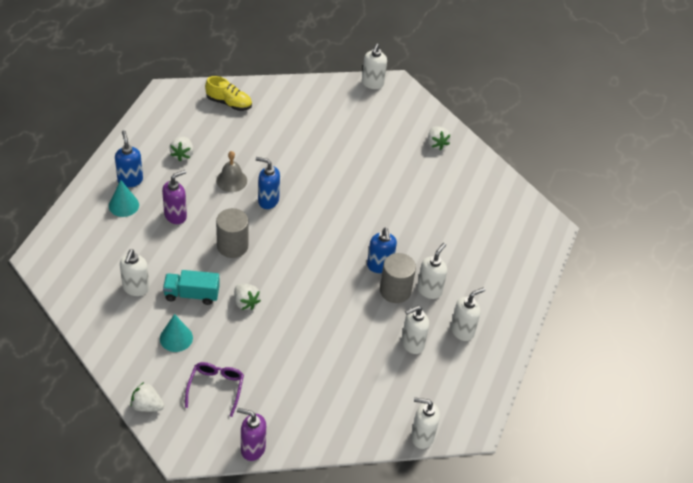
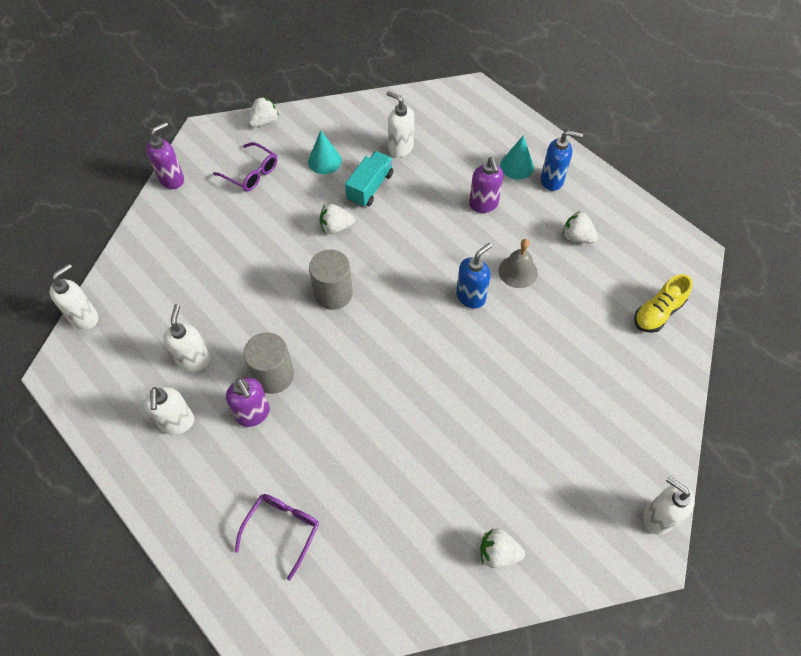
camera: 120 degrees right, 10 degrees up
grey cylinder [216,208,249,258] -> grey cylinder moved to [309,250,353,310]
blue soap dispenser [367,228,397,273] -> none
white soap dispenser [417,243,447,299] -> purple soap dispenser [226,378,270,427]
none -> purple glasses [235,494,319,581]

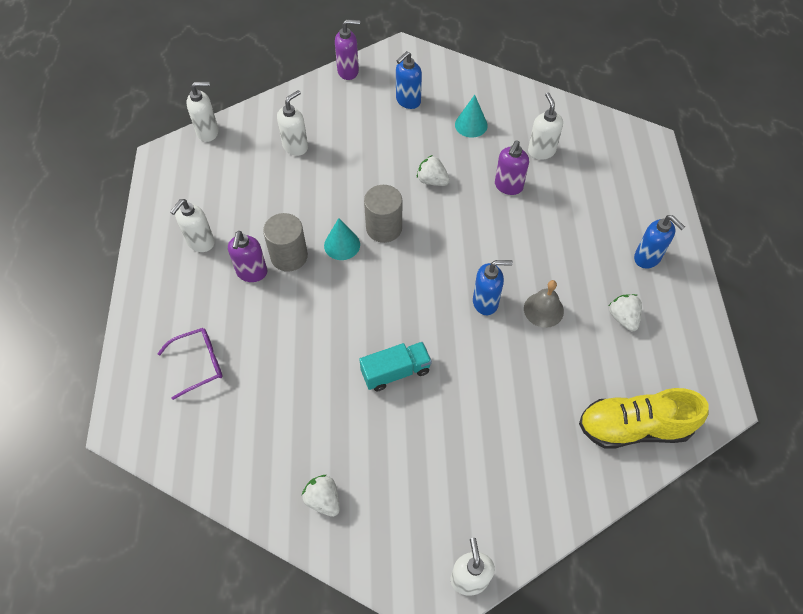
camera: 40 degrees right, 0 degrees up
white soap dispenser [163,304,210,372] -> white soap dispenser moved to [277,90,308,156]
purple glasses [213,142,277,191] -> blue soap dispenser [396,51,422,109]
white strawberry [248,97,279,127] -> none
turquoise truck [345,151,393,207] -> turquoise truck moved to [359,342,432,391]
purple soap dispenser [469,157,504,213] -> purple soap dispenser moved to [495,140,529,195]
turquoise cone [500,135,534,180] -> turquoise cone moved to [324,218,360,260]
yellow shoe [634,274,692,333] -> yellow shoe [579,388,709,448], size x1.57

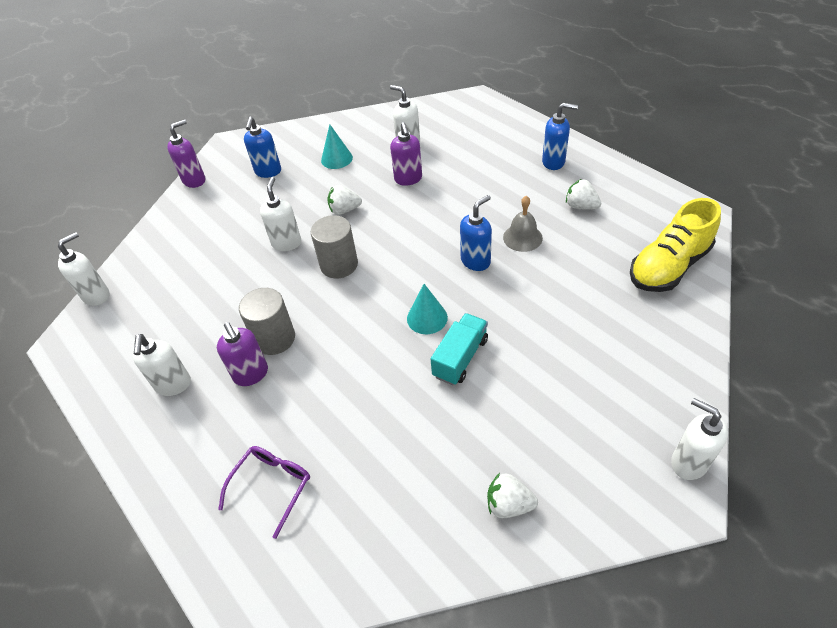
camera: 35 degrees left, 10 degrees down
white soap dispenser [277,90,308,156] -> white soap dispenser moved to [260,177,301,251]
turquoise cone [324,218,360,260] -> turquoise cone moved to [407,284,448,334]

